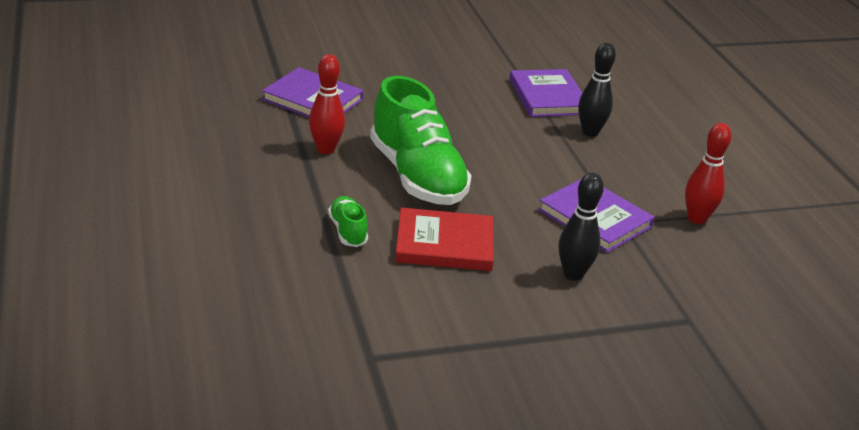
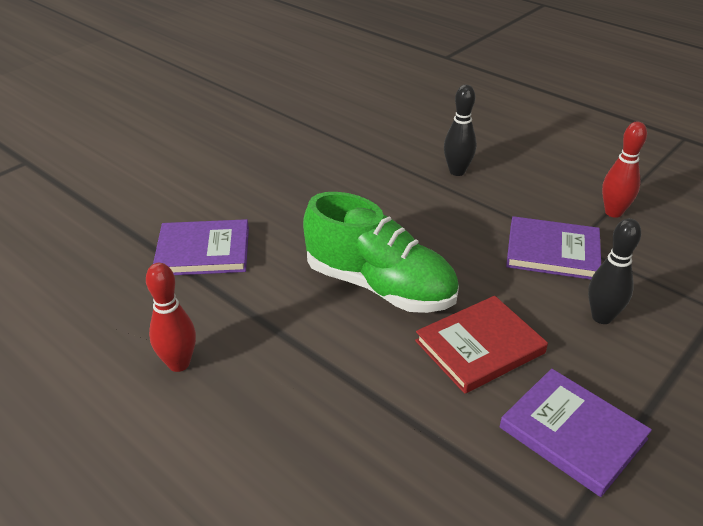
camera: 30 degrees left, 5 degrees up
red bowling pin [309,54,345,154] -> red bowling pin moved to [146,263,196,372]
green shoe [328,196,368,247] -> none
purple book [509,69,582,117] -> purple book moved to [500,369,652,497]

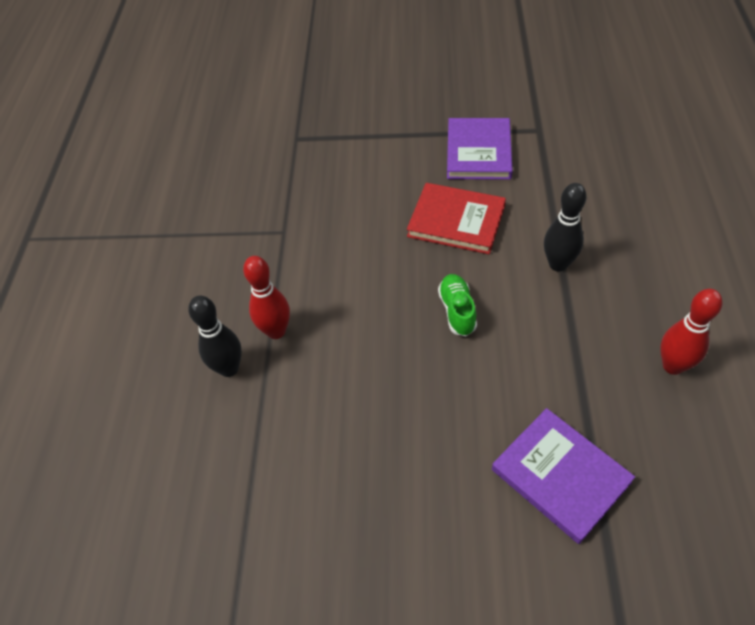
camera: 125 degrees left, 15 degrees up
green shoe [303,192,459,313] -> green shoe [438,274,477,336], size x0.44
purple book [506,216,601,280] -> none
black bowling pin [588,218,641,324] -> black bowling pin moved to [544,183,587,272]
red bowling pin [602,121,647,218] -> red bowling pin moved to [243,256,290,339]

